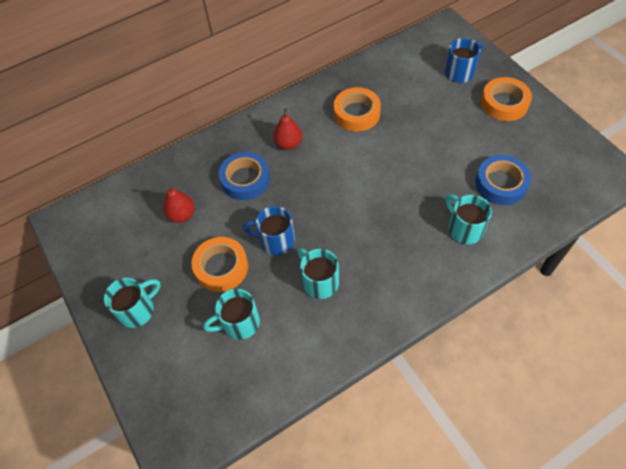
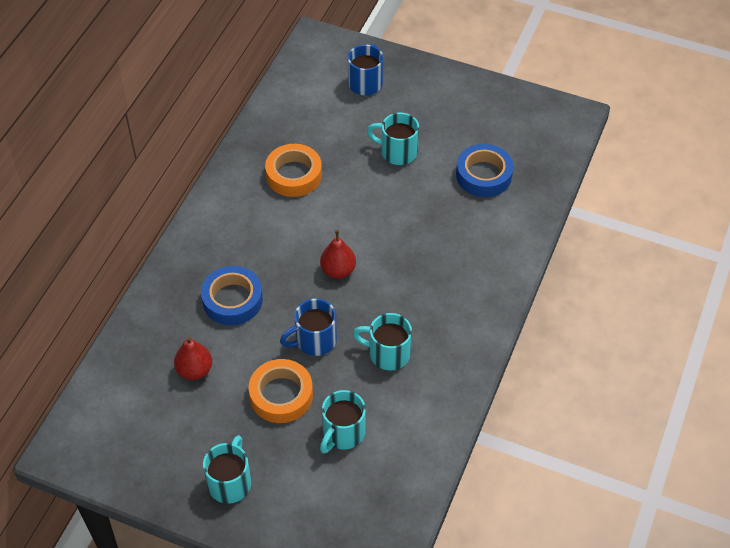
camera: 40 degrees left, 5 degrees down
red pear [273,108,302,150] -> red pear moved to [320,230,356,279]
turquoise mug [446,195,492,244] -> turquoise mug moved to [367,113,419,165]
orange tape [481,77,532,121] -> none

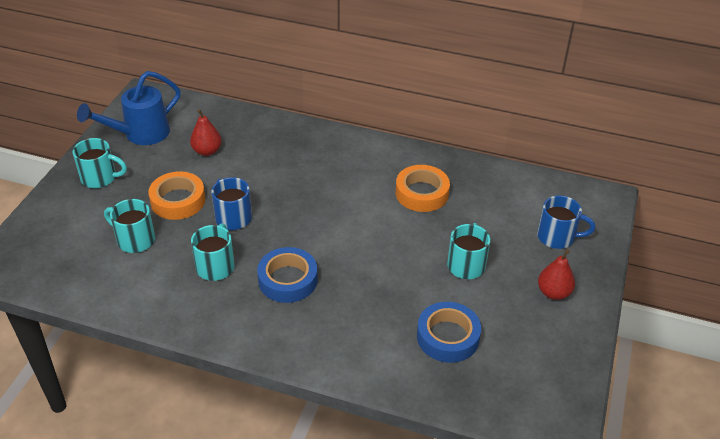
camera: 85 degrees right, 10 degrees down
blue tape [201,266,263,325] -> blue tape moved to [257,247,318,303]
red pear [320,230,356,279] -> red pear moved to [538,249,575,300]
none -> blue watering can [77,71,181,145]

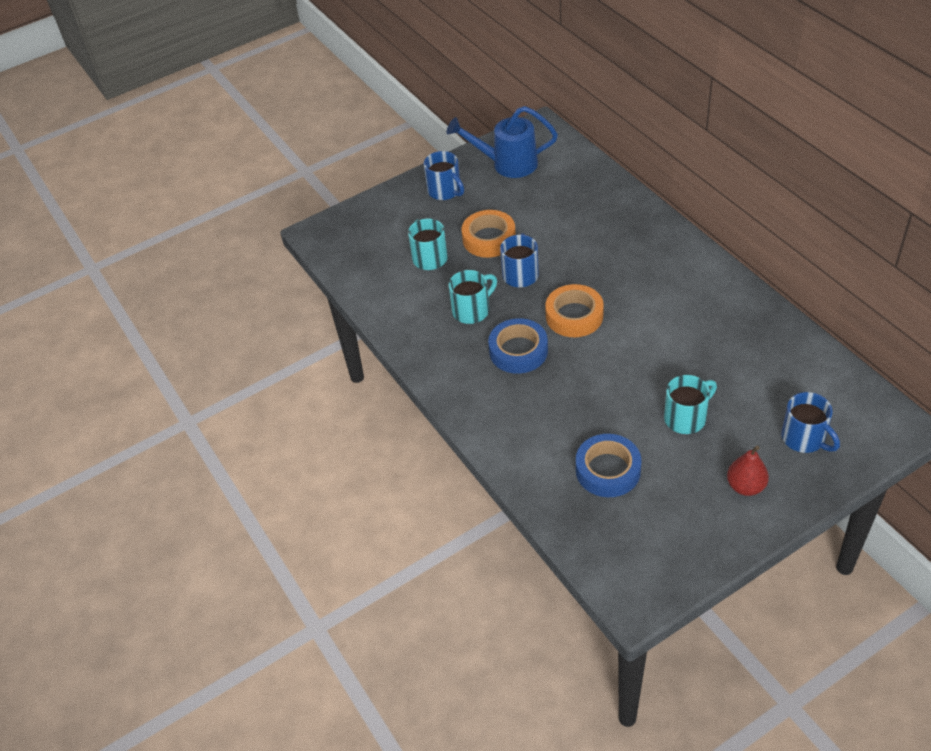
camera: 45 degrees right, 5 degrees up
turquoise mug [72,138,127,188] -> blue mug [424,151,464,200]
red pear [190,109,222,156] -> none
orange tape [396,165,450,212] -> orange tape moved to [545,284,604,337]

